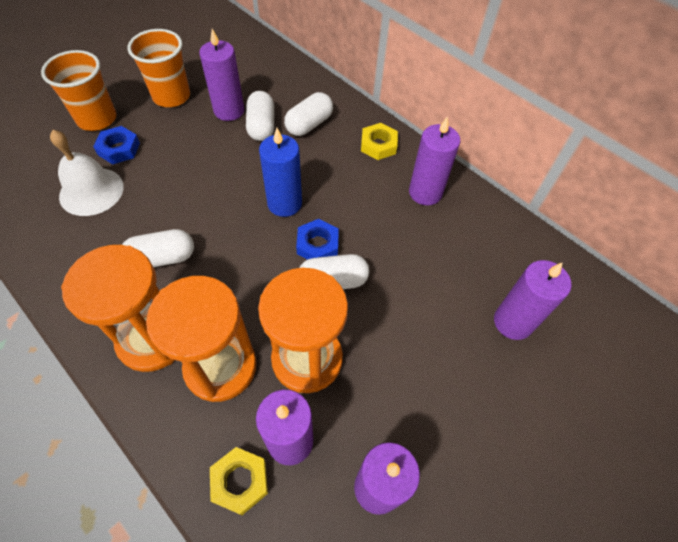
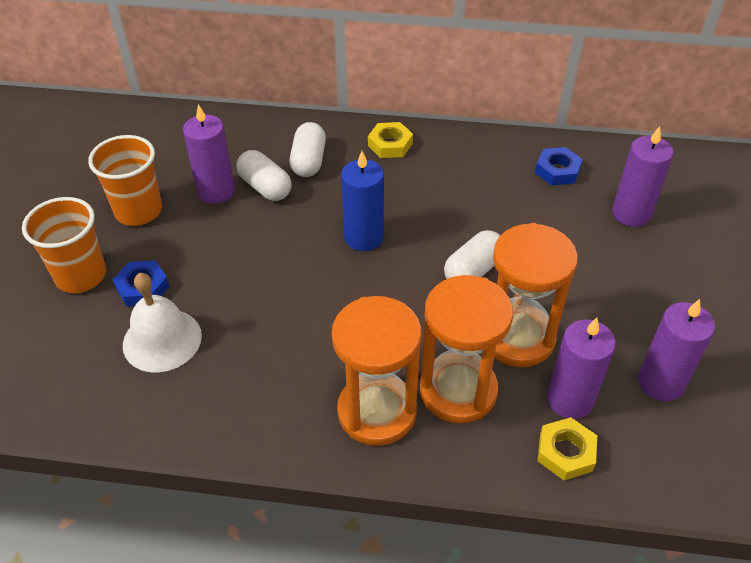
camera: 35 degrees left, 10 degrees down
white capsule [122,229,194,267] -> none
blue nut [296,219,339,260] -> blue nut moved to [535,147,583,186]
purple candle [409,116,460,205] -> none

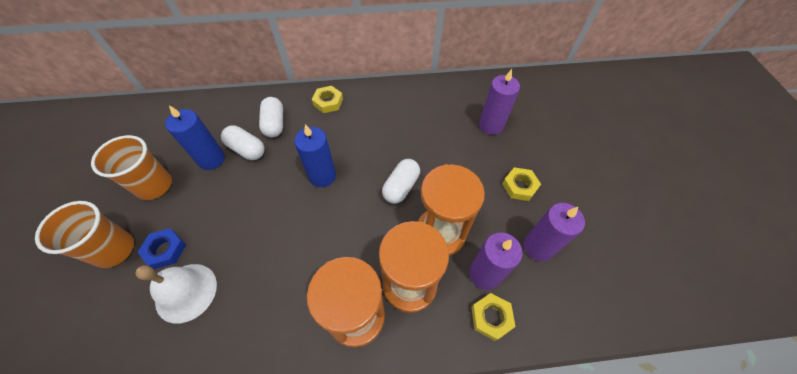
camera: 15 degrees left, 10 degrees up
purple candle [183,104,235,204] -> blue candle [165,105,225,170]
blue nut [535,147,583,186] -> none
none -> yellow nut [502,167,541,201]

